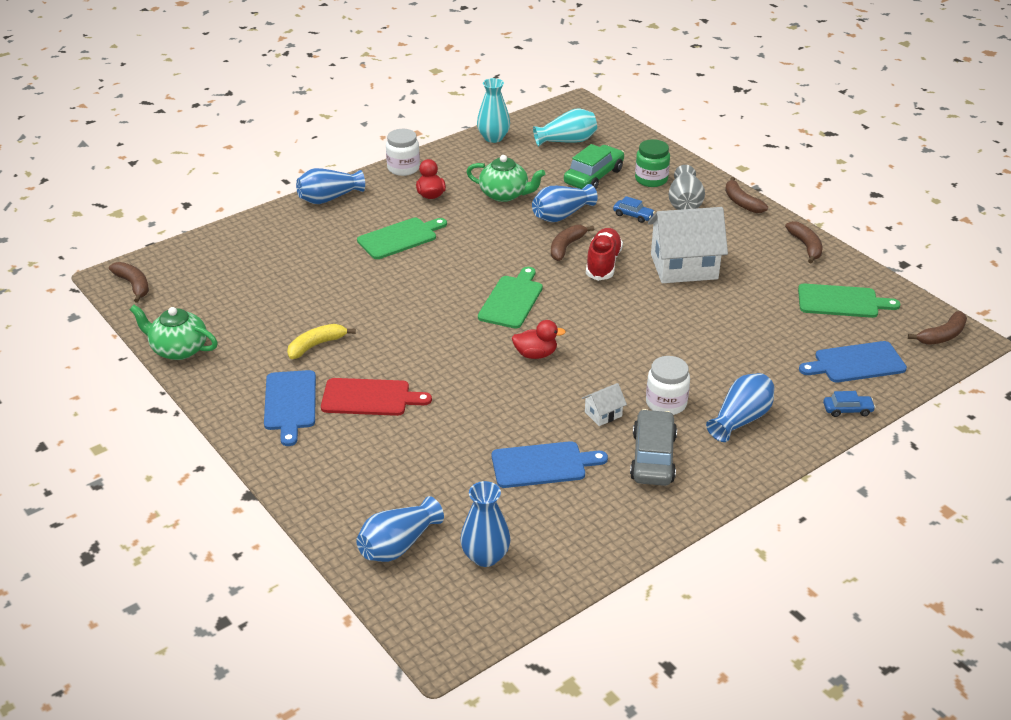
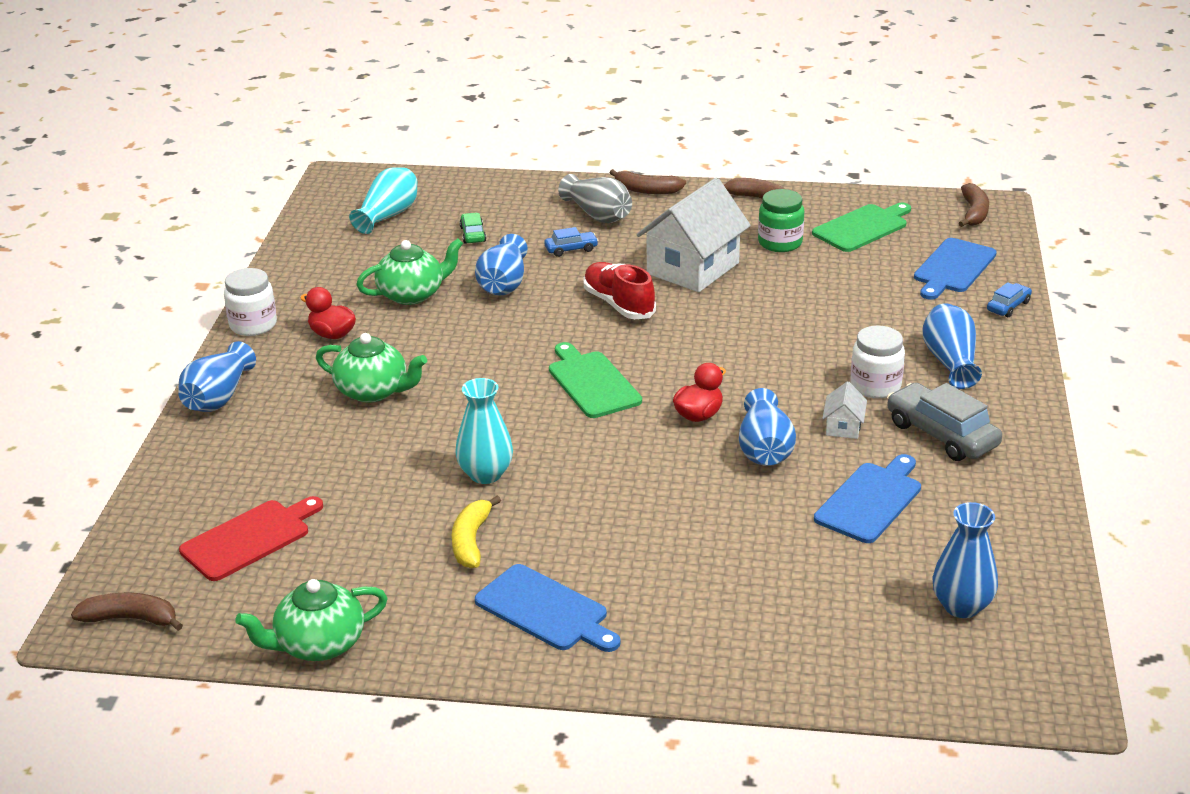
camera: 45 degrees left, 5 degrees down
red cutting board [321,378,432,416] -> red cutting board moved to [179,496,323,581]
blue vase [356,496,444,562] -> blue vase moved to [739,388,796,466]
green cutting board [357,218,447,259] -> green teapot [316,333,427,403]
turquoise vase [477,78,510,143] -> turquoise vase moved to [455,378,513,484]
brown banana [551,225,594,261] -> none
green car [564,144,624,189] -> green car [460,213,486,244], size x0.52
green jar [635,139,670,187] -> green jar moved to [758,189,804,252]

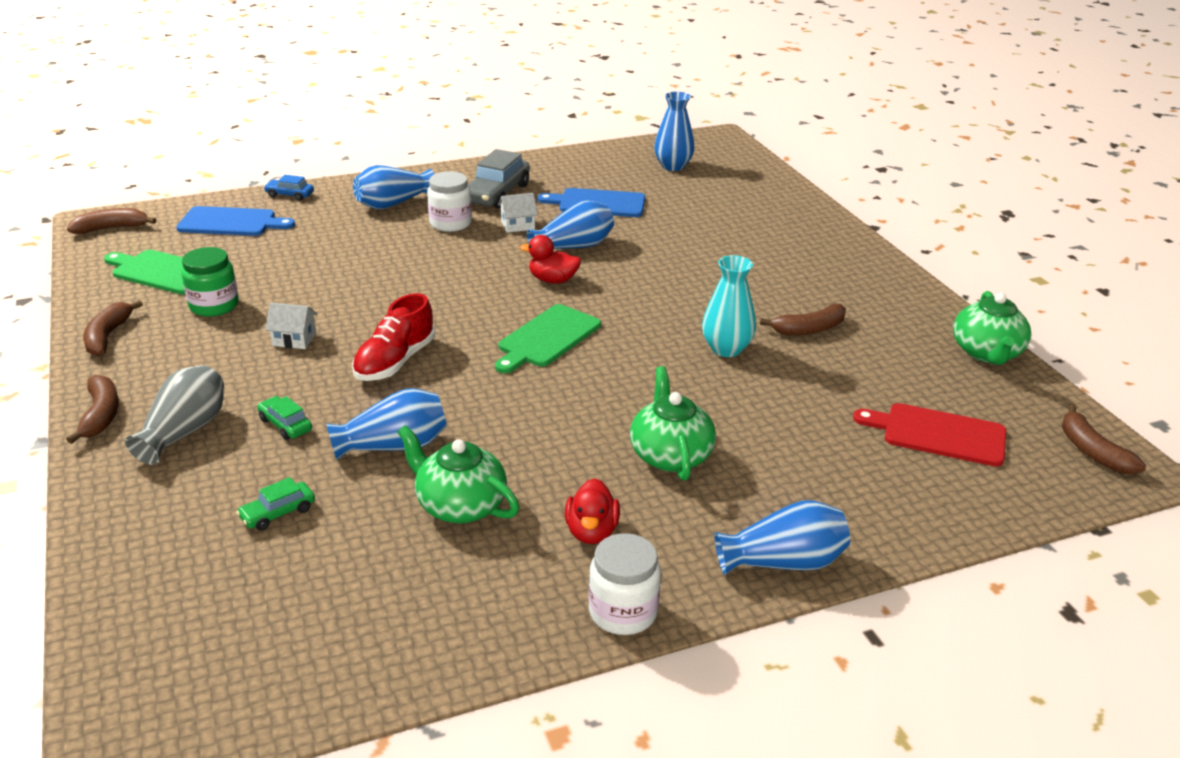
camera: 120 degrees left, 0 degrees up
green teapot [235,579,388,661] -> green teapot turned 60 degrees clockwise [953,291,1031,365]
turquoise vase [349,167,418,234] -> none
yellow banana [452,496,501,568] -> brown banana [760,304,846,336]
blue cutting board [475,564,621,652] -> none
blue car [544,227,599,257] -> green car [257,396,312,440]
white house [636,178,751,292] -> white house [265,303,317,349], size x0.43

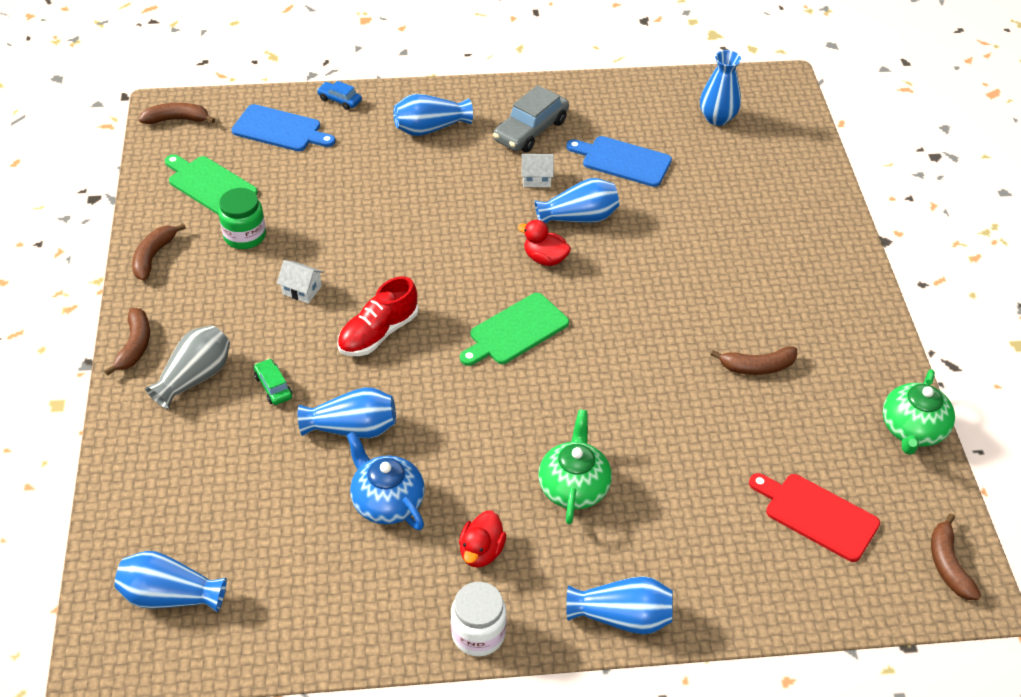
camera: 15 degrees right, 15 degrees up
green car [236,477,315,531] -> none
green teapot [398,425,519,524] -> blue teapot [346,431,425,530]
white jar [427,171,472,232] -> none
turquoise vase [702,255,756,357] -> none
none -> blue vase [114,551,227,613]

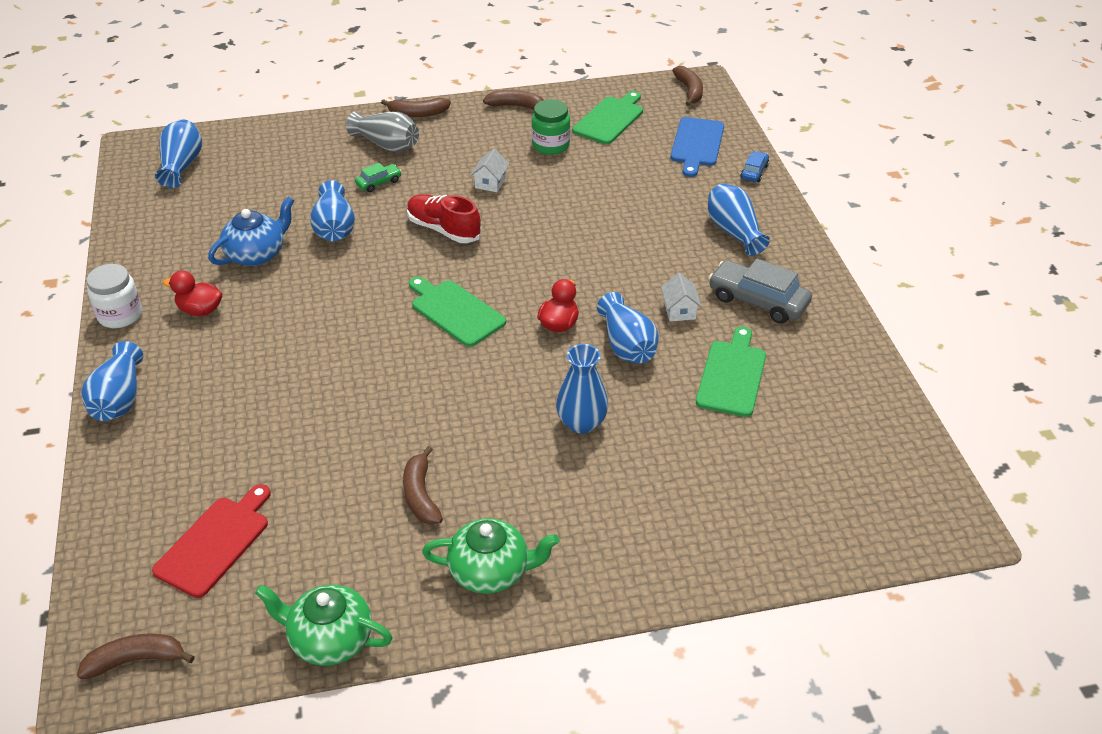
camera: 85 degrees right, 5 degrees down
green teapot [539,410,612,524] -> green teapot moved to [422,518,559,594]
blue cutting board [566,136,672,187] -> green cutting board [696,327,766,417]
blue vase [700,50,741,126] -> blue vase moved to [556,344,608,434]

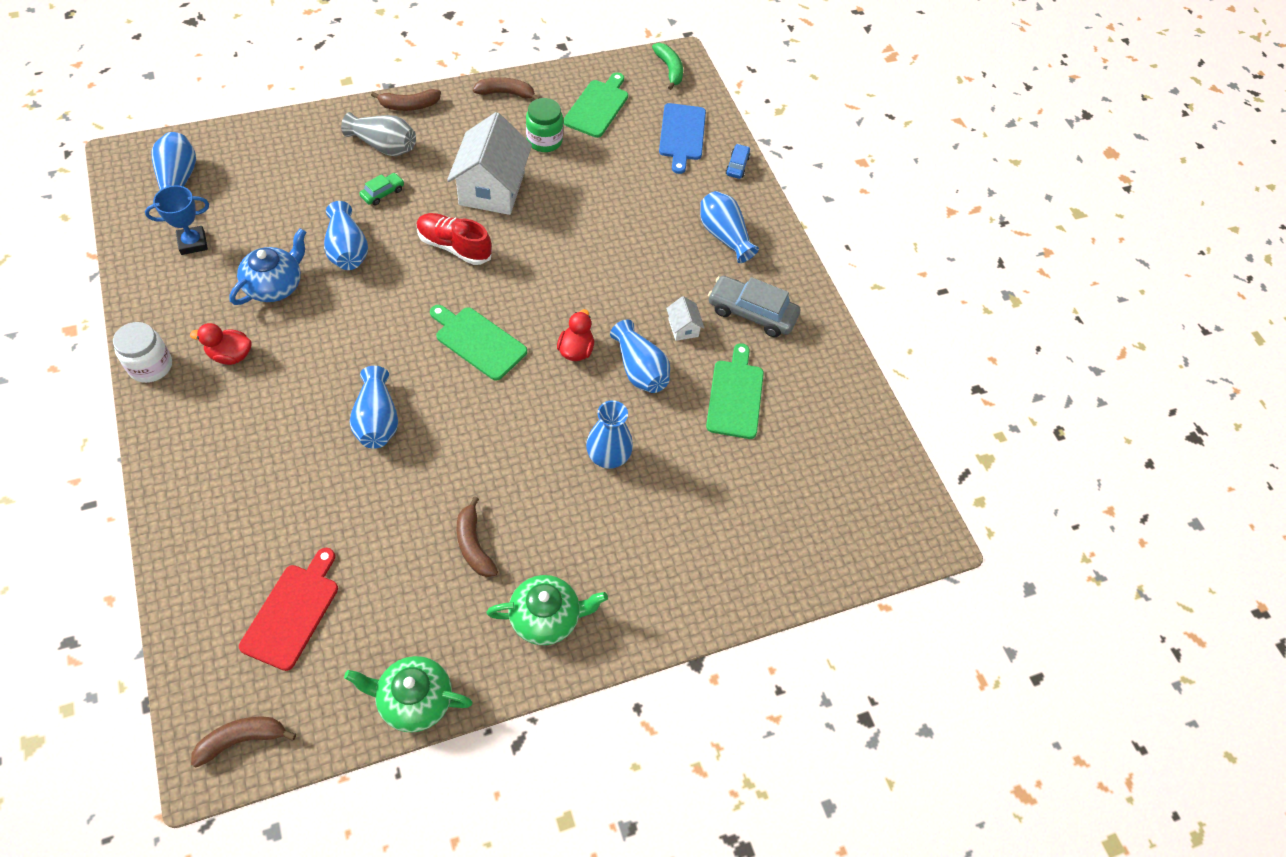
camera: 15 degrees left, 15 degrees up
blue vase [81,341,143,421] -> blue vase moved to [350,366,398,449]
white house [471,149,509,192] -> white house [447,112,532,215], size x2.33
brown banana [672,66,703,106] -> green banana [652,43,683,90]
none -> blue trophy [145,185,209,255]

